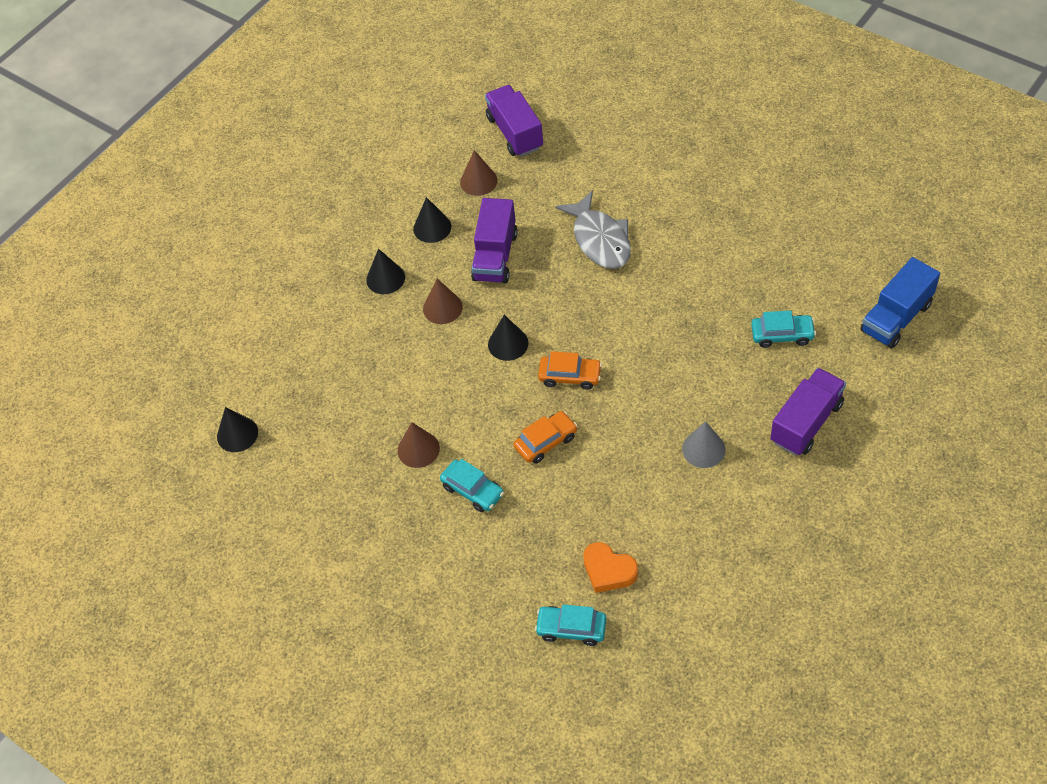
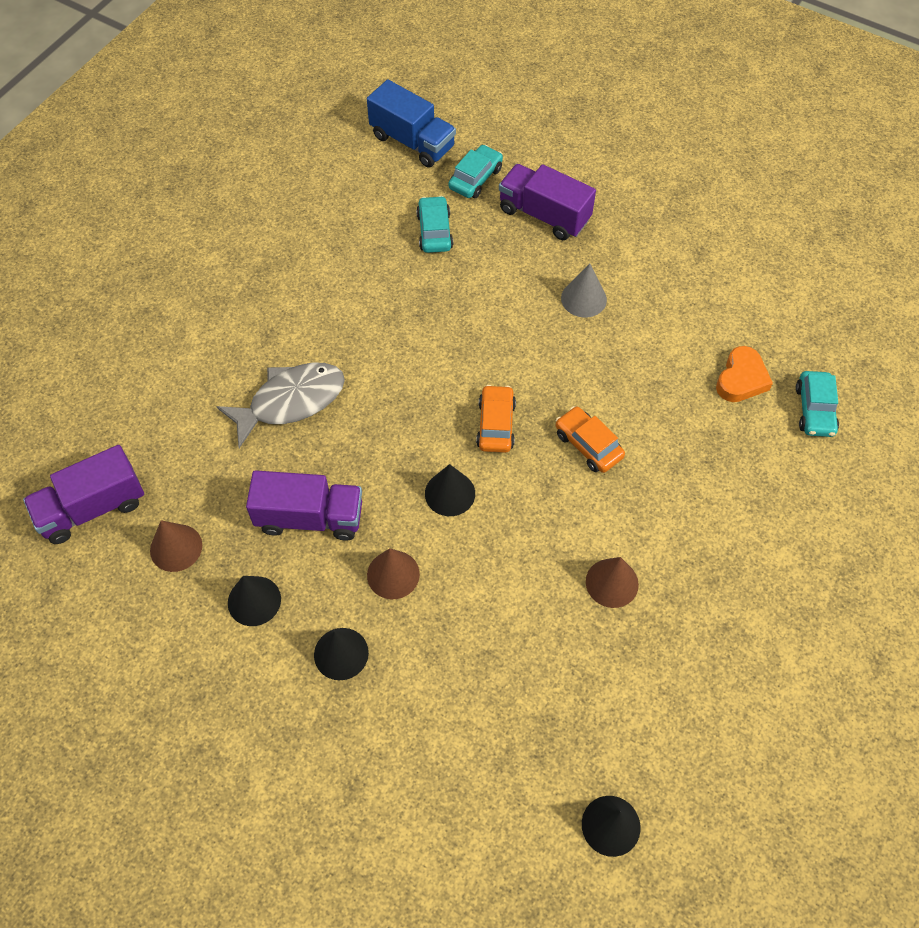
camera: 100 degrees left, 5 degrees up
turquoise car [440,459,504,512] -> turquoise car moved to [448,145,503,198]

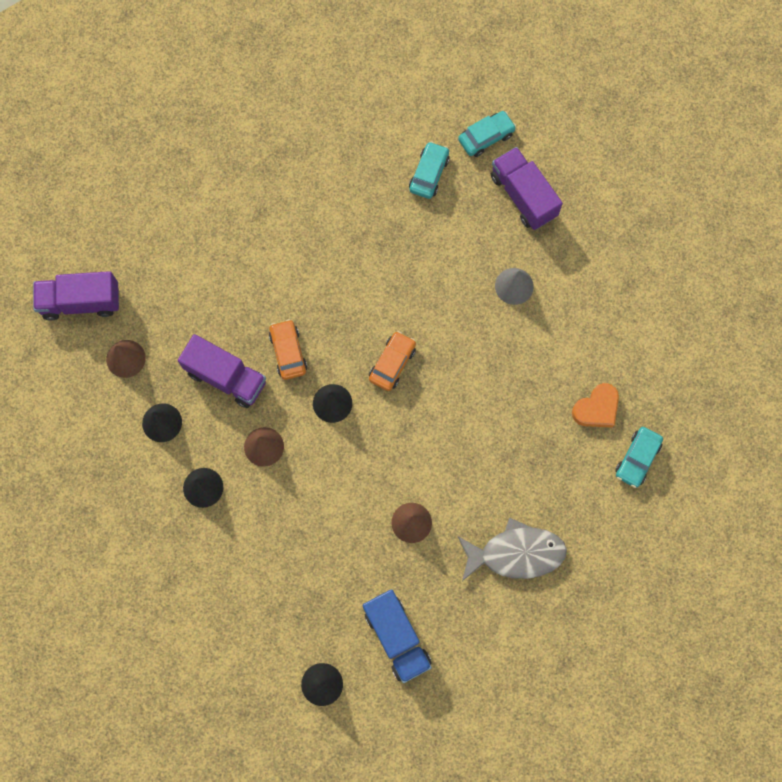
camera: 25 degrees right, 15 degrees up
grey fish [216,363,345,448] -> grey fish moved to [458,517,567,581]
blue truck [367,79,456,168] -> blue truck moved to [363,589,432,683]
orange car [556,406,625,473] -> orange car moved to [269,319,308,380]

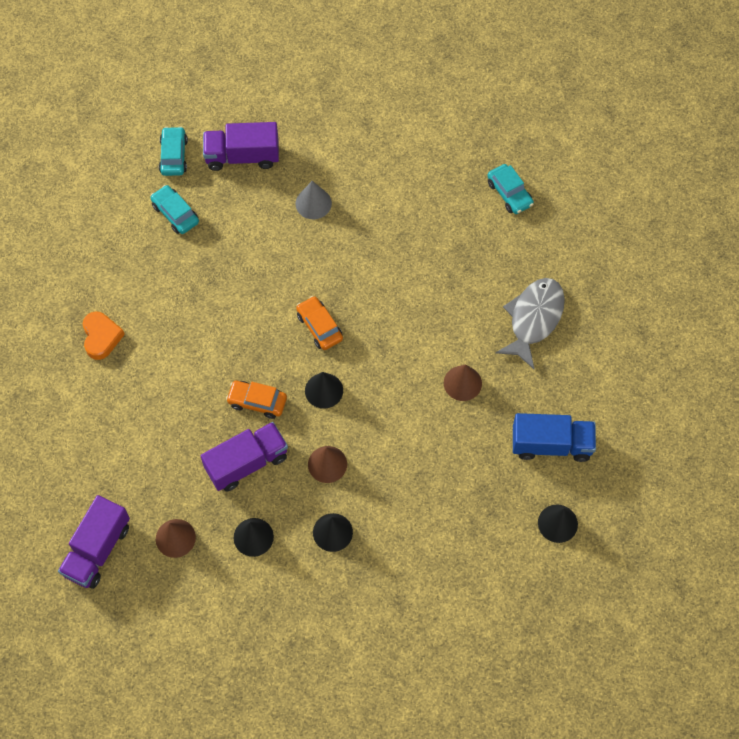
camera: 60 degrees left, 10 degrees down
orange heart [572,383,619,428] -> orange heart moved to [83,312,125,360]

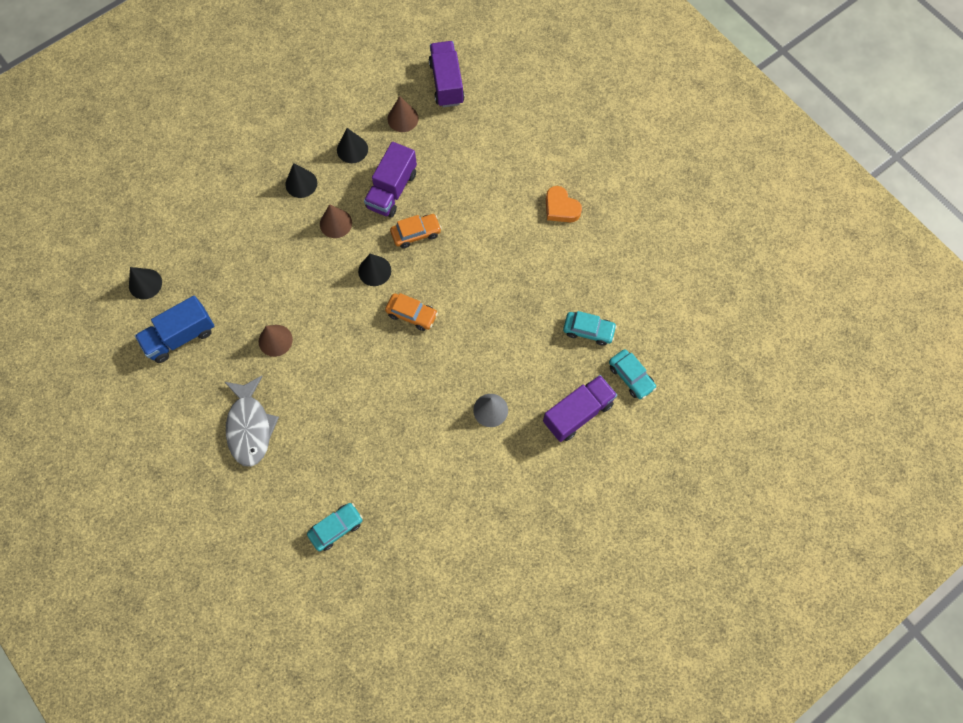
camera: 145 degrees right, 5 degrees up
turquoise car [487,164,534,214] -> turquoise car turned 120 degrees clockwise [307,503,363,551]

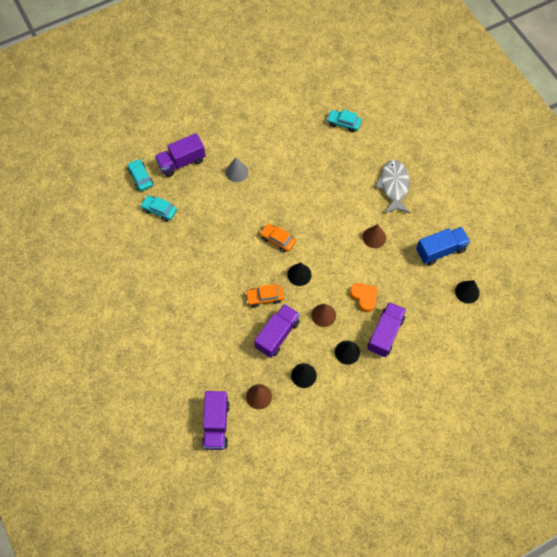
camera: 170 degrees left, 5 degrees down
turquoise car [307,503,363,551] -> turquoise car turned 45 degrees clockwise [327,110,362,133]
orange heart [546,186,582,222] -> orange heart moved to [350,283,377,312]
none -> purple truck [368,302,406,357]

